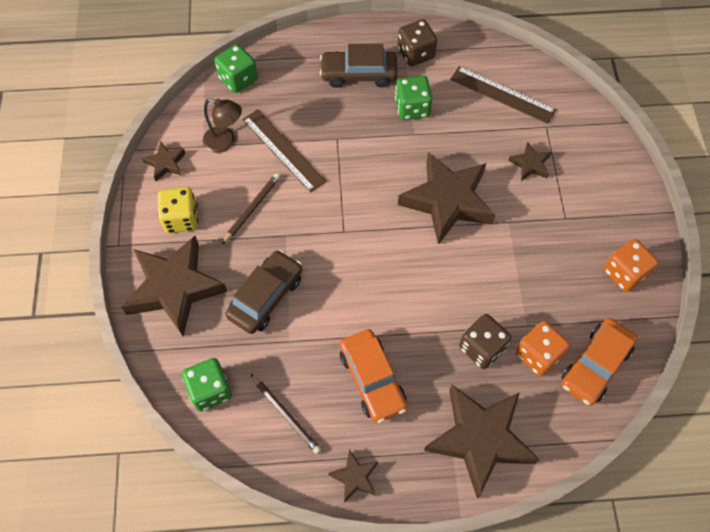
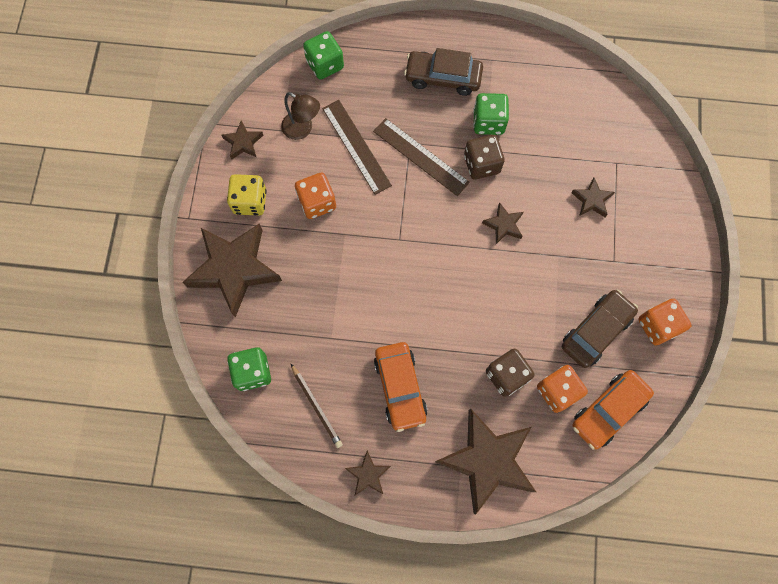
camera: 10 degrees right, 10 degrees up
brown pencil [222,173,280,244] -> orange dice [295,173,336,219]
brown car [225,250,302,334] -> brown car moved to [562,290,638,368]
brown dice [397,19,437,66] -> brown dice moved to [464,135,505,180]
brown star [398,152,496,245] -> brown star [482,202,523,244], size x0.45
brown ruler [450,66,556,124] -> brown ruler moved to [373,118,470,196]

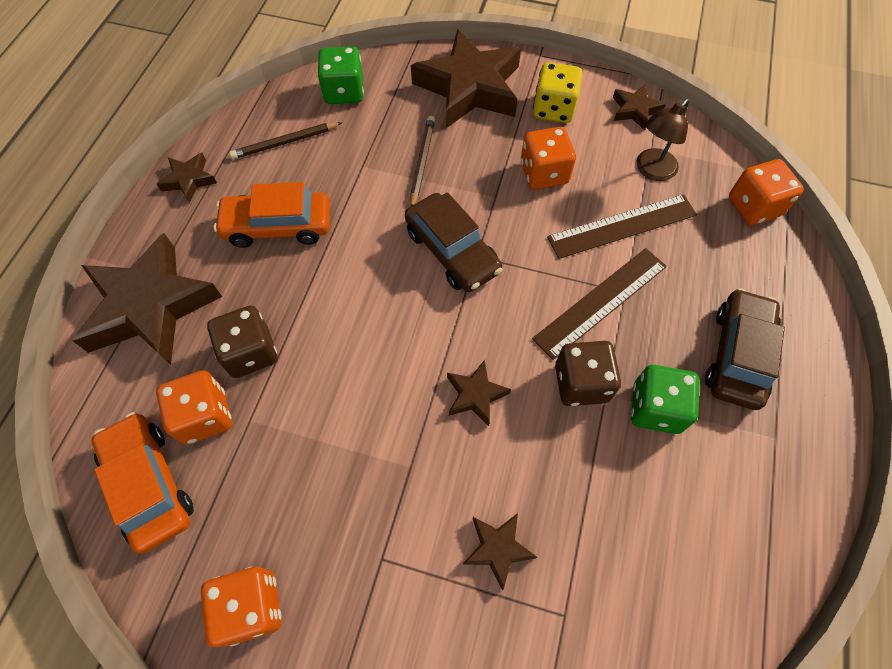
camera: 100 degrees right, 10 degrees down
green dice [303,31,344,80] -> orange dice [729,159,804,225]
brown car [562,290,638,368] -> brown car moved to [405,192,502,292]
none -> brown pencil [410,116,435,206]

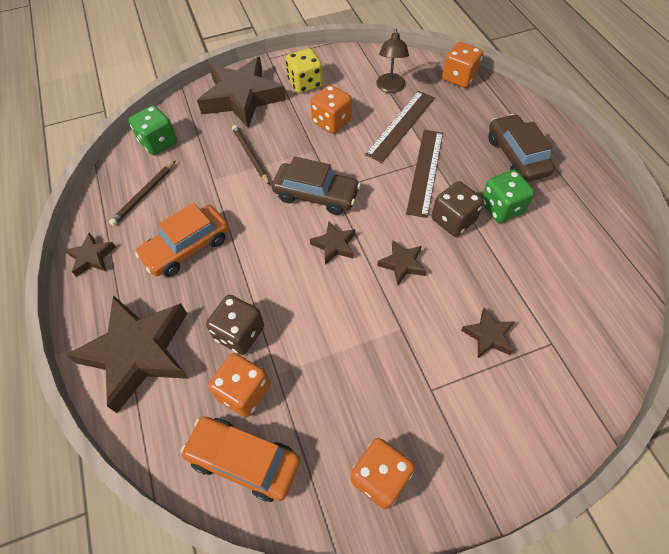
camera: 35 degrees left, 5 degrees down
brown star [613,85,666,130] -> brown star moved to [310,222,355,265]

